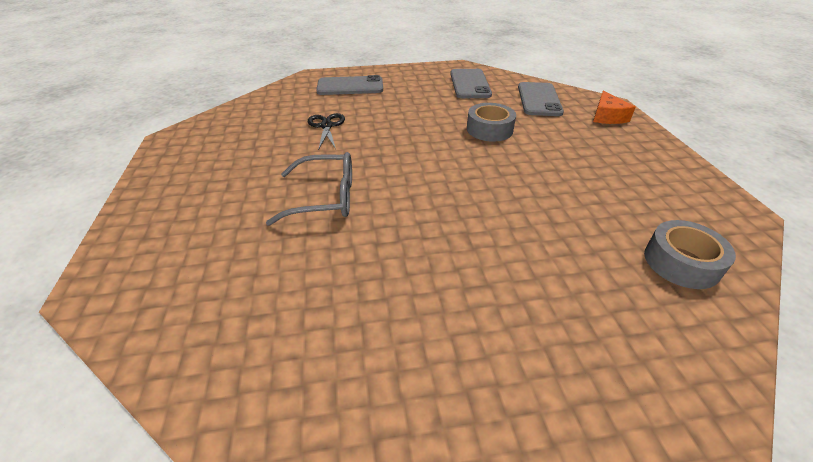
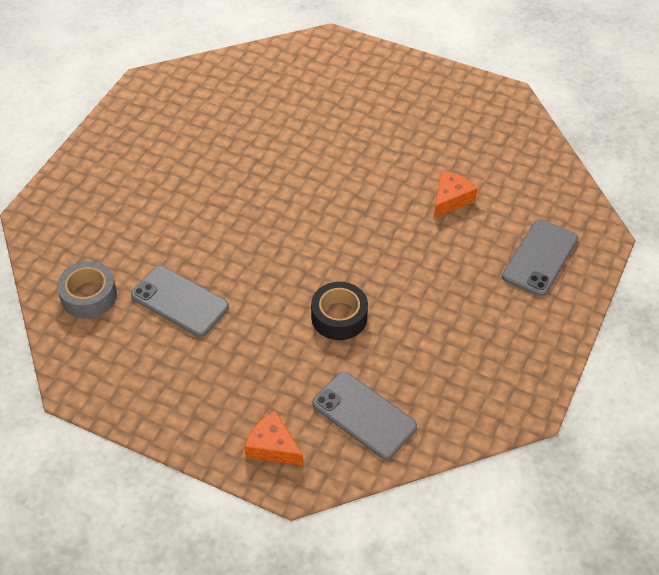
camera: 125 degrees right, 10 degrees up
grey glasses [266,152,352,226] -> none
black scissors [308,113,345,150] -> orange cheese [434,170,477,218]
grey phone [450,69,492,98] -> grey phone moved to [131,266,229,337]
grey tape [467,103,516,142] -> black tape [311,282,368,340]

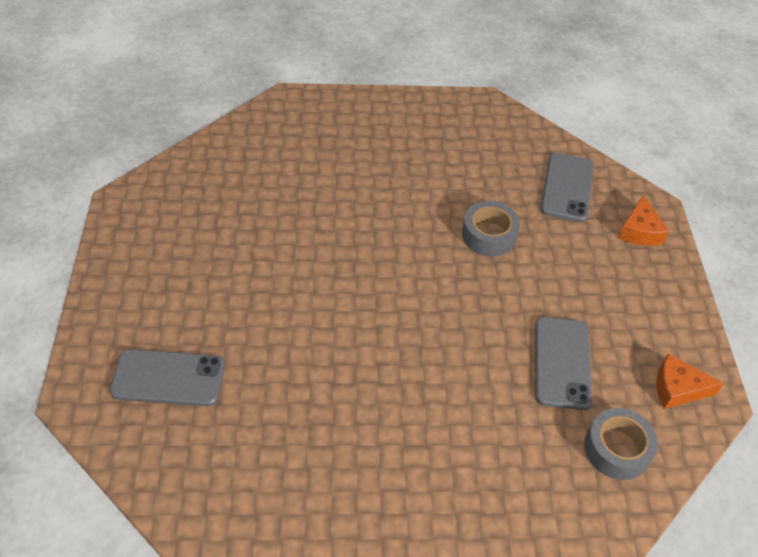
camera: 120 degrees left, 0 degrees up
black tape [311,282,368,340] -> grey tape [462,201,520,257]
orange cheese [434,170,477,218] -> orange cheese moved to [656,354,724,409]
grey phone [502,219,578,296] -> grey phone moved to [109,349,225,406]

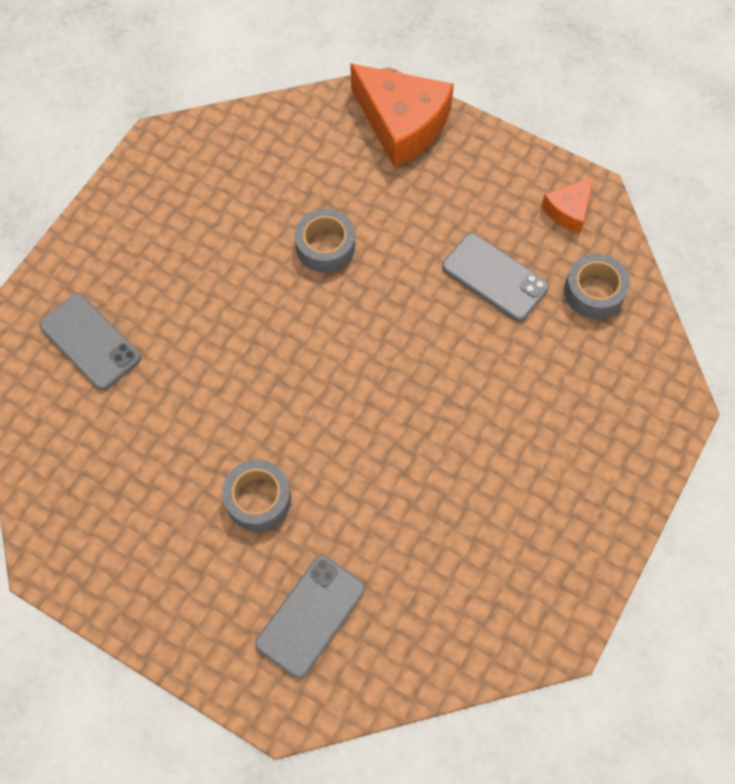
camera: 55 degrees left, 15 degrees up
grey phone [541,153,594,222] -> grey phone moved to [39,294,141,390]
orange cheese [618,195,669,246] -> orange cheese [350,63,454,167], size x1.95
none -> grey tape [222,460,291,531]

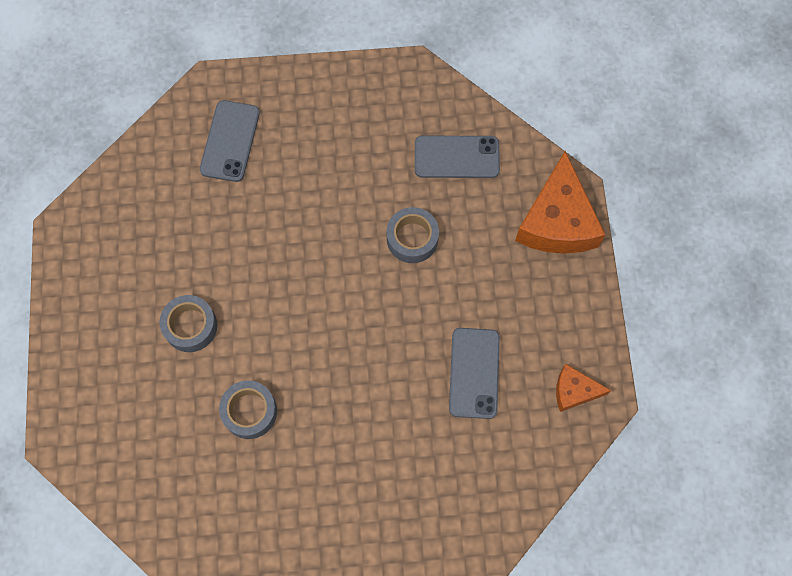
camera: 55 degrees right, 5 degrees up
grey phone [255,556,365,678] -> grey phone moved to [415,136,500,178]
grey tape [564,254,630,319] -> grey tape moved to [219,381,277,439]

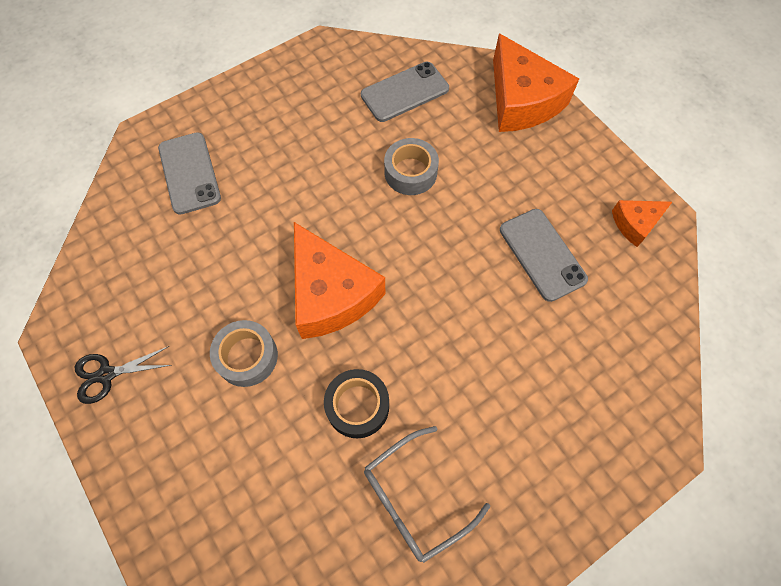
camera: 30 degrees left, 5 degrees down
grey tape [219,381,277,439] -> black tape [324,369,389,438]
none -> black scissors [75,346,171,404]
none -> orange cheese [294,222,385,339]
none -> grey glasses [364,426,490,563]

